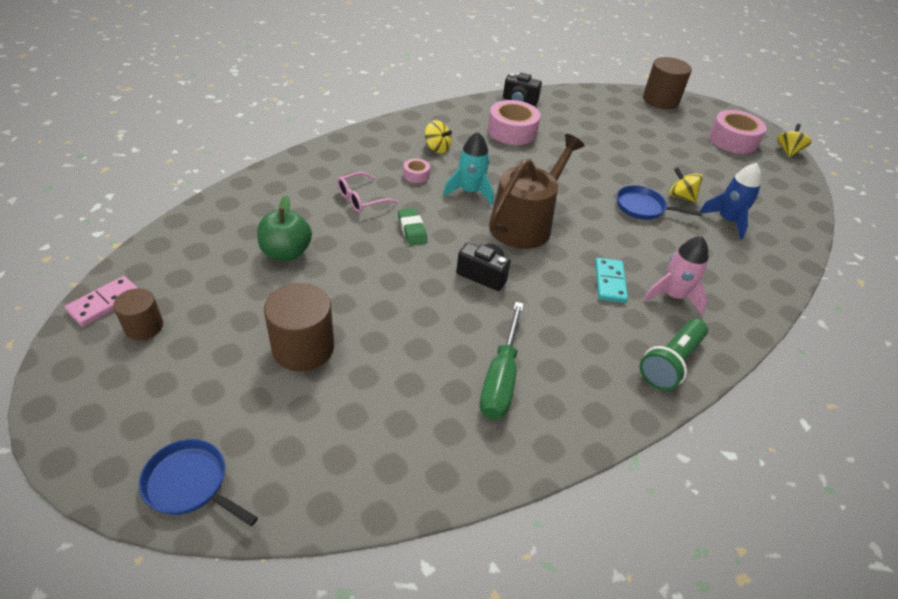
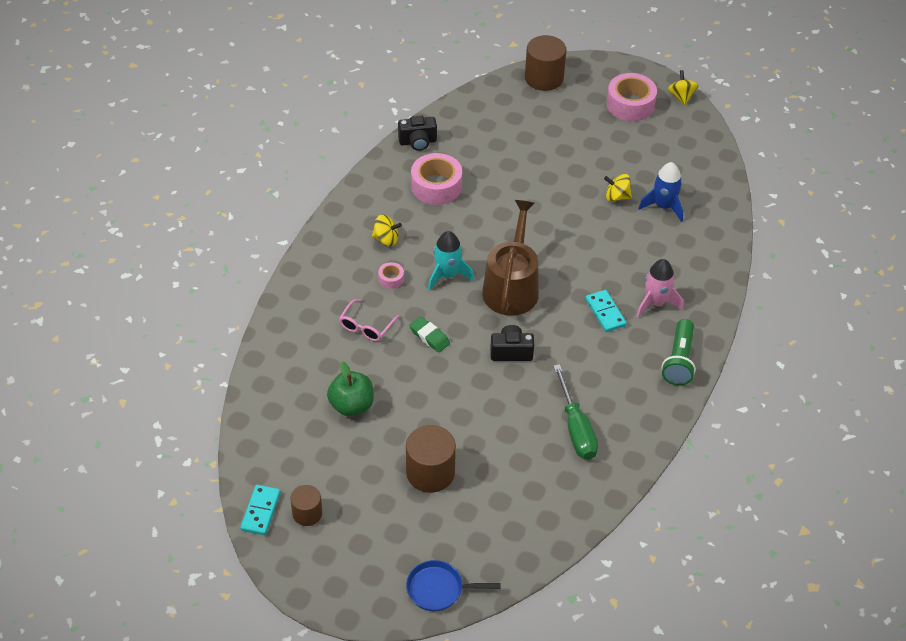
camera: 25 degrees left, 5 degrees up
pink domino [65,276,137,327] -> turquoise domino [240,485,281,535]
blue pan [617,185,703,220] -> none

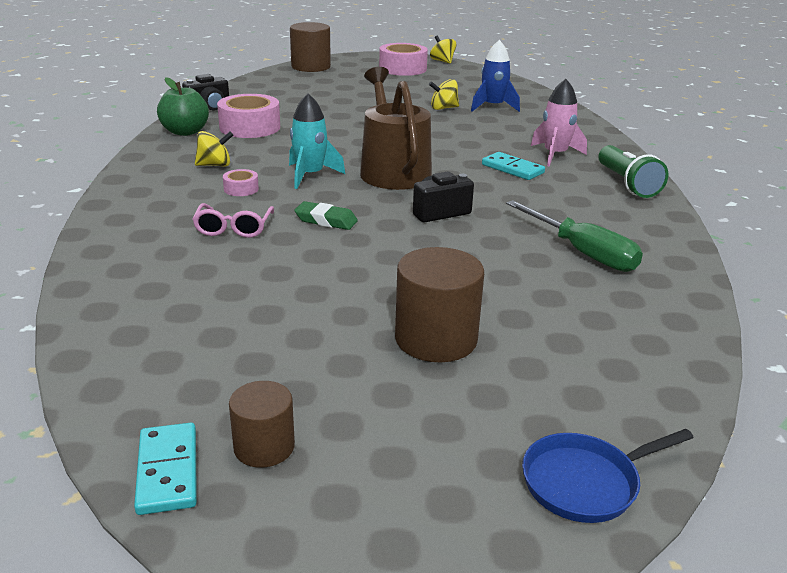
camera: 25 degrees left, 20 degrees down
green apple [327,362,374,416] -> green apple moved to [157,77,209,136]

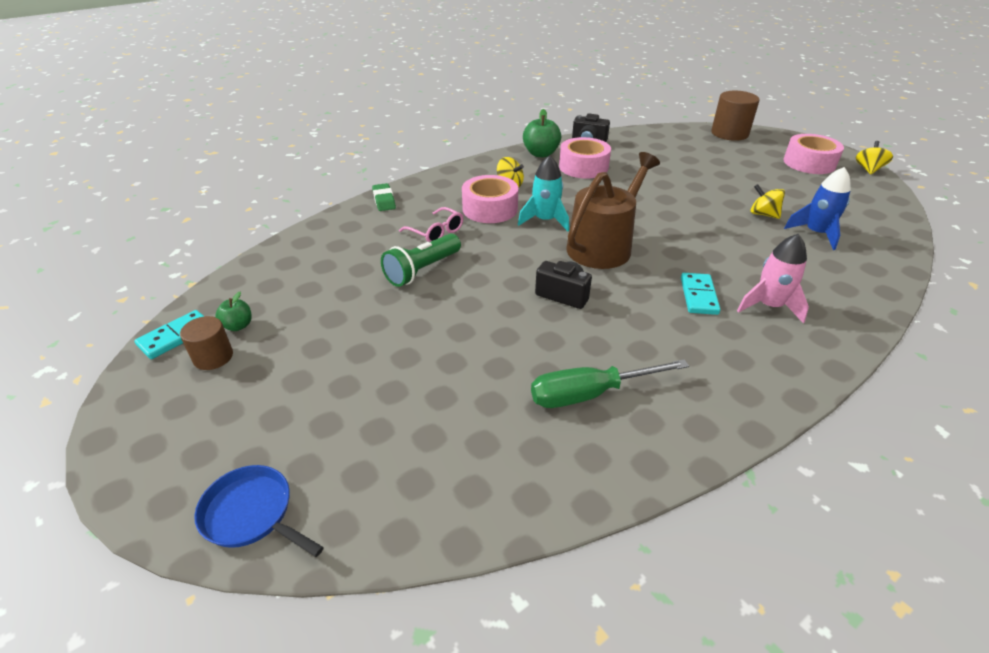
camera: 55 degrees right, 10 degrees up
pink glasses [192,203,274,238] -> pink glasses turned 105 degrees counterclockwise [399,207,463,242]
pink tape [223,169,259,196] -> pink tape [462,175,518,223], size x2.11
green eraser [294,201,358,230] -> green eraser moved to [372,183,396,211]
brown cylinder [395,247,484,362] -> none
green screwdriver [506,200,643,272] -> green screwdriver turned 60 degrees clockwise [531,359,689,408]
green flashlight [599,145,668,198] -> green flashlight moved to [381,234,461,287]
none -> green apple [215,292,252,331]

